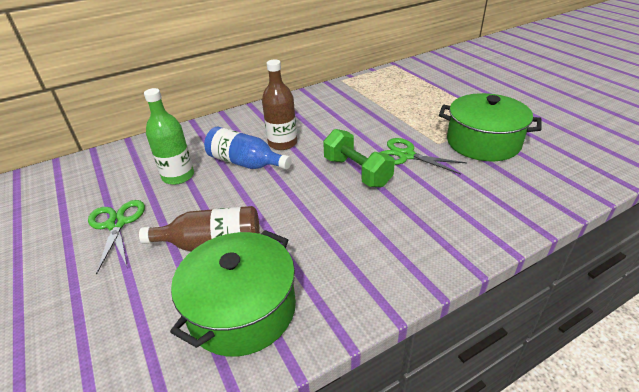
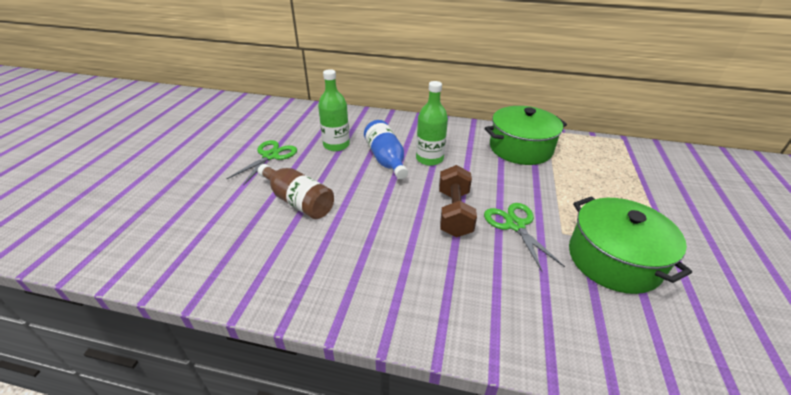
camera: 40 degrees right, 0 degrees up
green pot [170,230,296,357] -> green pot moved to [485,106,567,165]
brown bottle [262,60,297,150] -> green bottle [416,81,448,166]
green dumbbell [323,129,395,187] -> brown dumbbell [439,165,477,237]

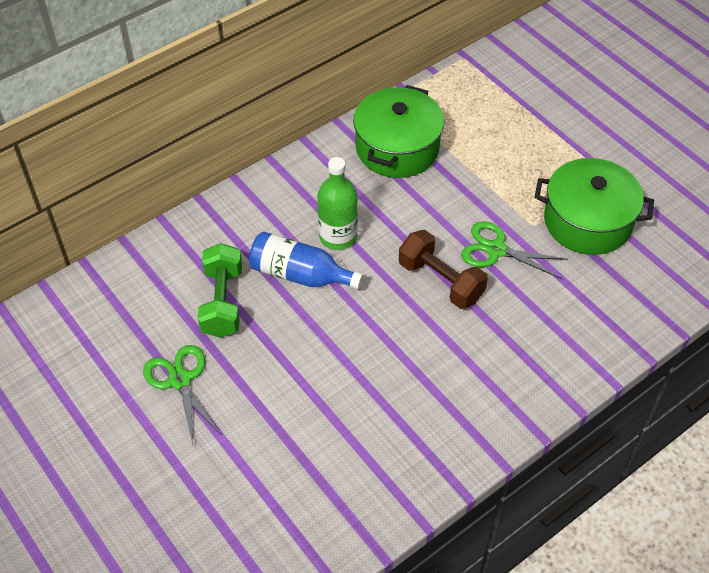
camera: 50 degrees left, 15 degrees up
brown bottle [258,164,334,219] -> none
green bottle [318,69,350,151] -> green dumbbell [198,243,242,338]

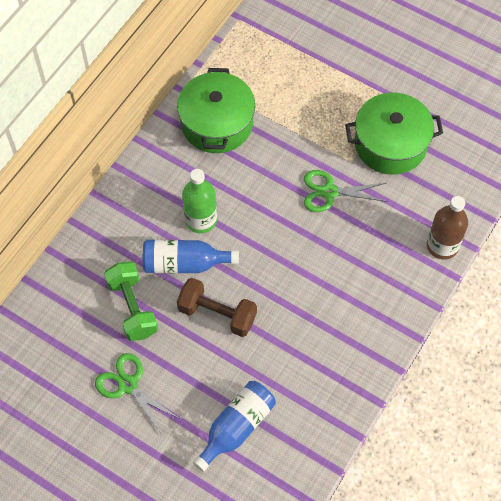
camera: 20 degrees left, 10 degrees up
brown dumbbell [399,230,488,309] -> brown dumbbell moved to [177,278,257,337]
none -> blue bottle [193,381,276,472]
none -> brown bottle [427,196,468,260]

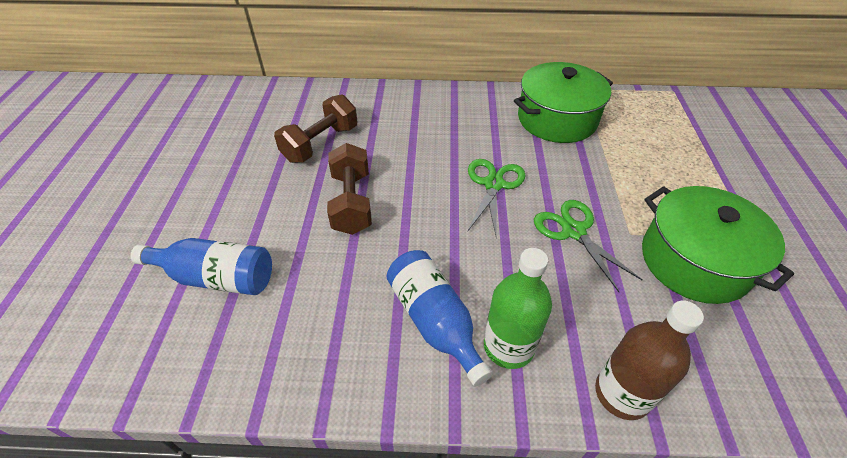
camera: 60 degrees right, 15 degrees down
green scissors [95,353,180,436] -> green scissors moved to [467,159,526,238]
green dumbbell [104,262,158,341] -> brown dumbbell [274,94,358,163]
blue bottle [143,240,239,273] -> blue bottle moved to [387,250,493,386]
green bottle [182,169,217,233] -> green bottle moved to [484,248,552,369]

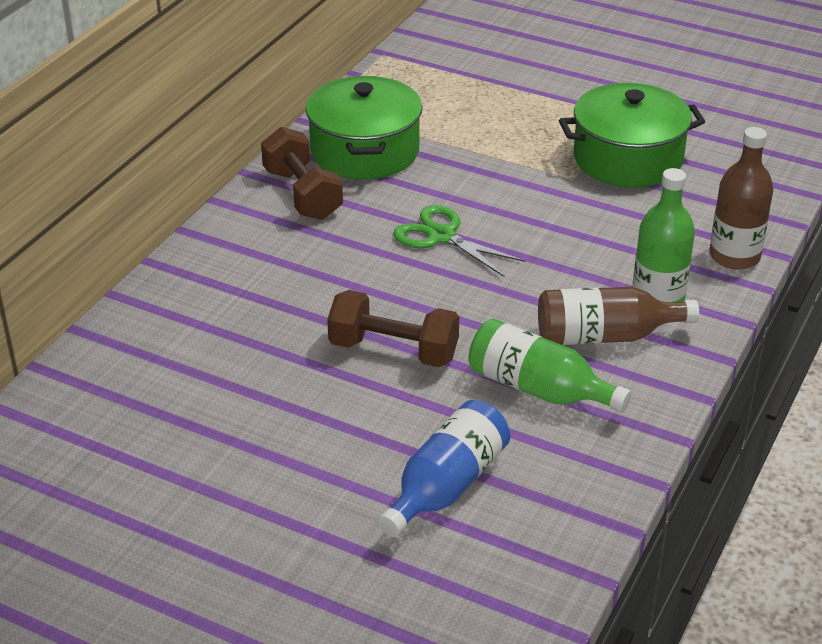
camera: 65 degrees left, 10 degrees down
brown dumbbell [274,94,358,163] -> brown dumbbell moved to [261,127,343,220]
blue bottle [387,250,493,386] -> brown bottle [538,287,699,345]
green scissors [534,200,643,292] -> none
none -> green bottle [468,319,631,413]

